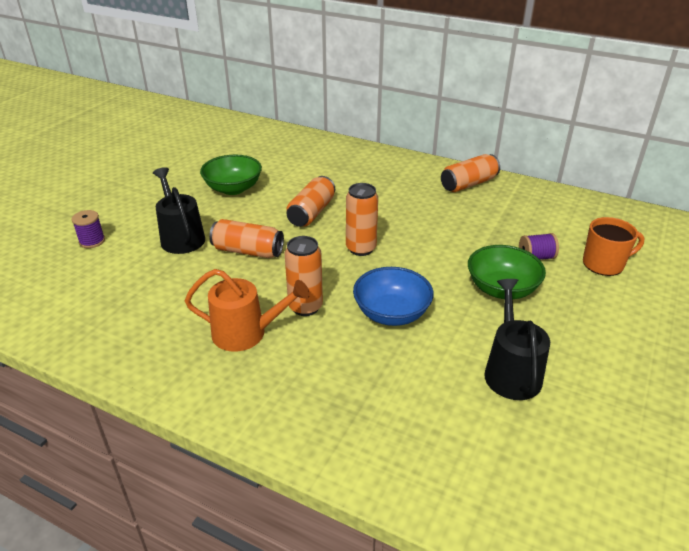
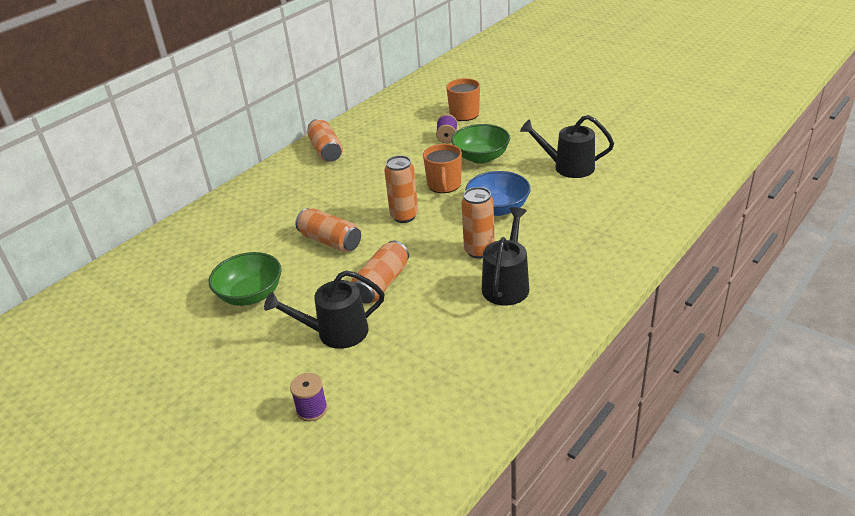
camera: 75 degrees left, 0 degrees up
orange watering can [185,269,310,352] -> black watering can [482,207,529,306]
none -> orange mug [423,144,462,193]

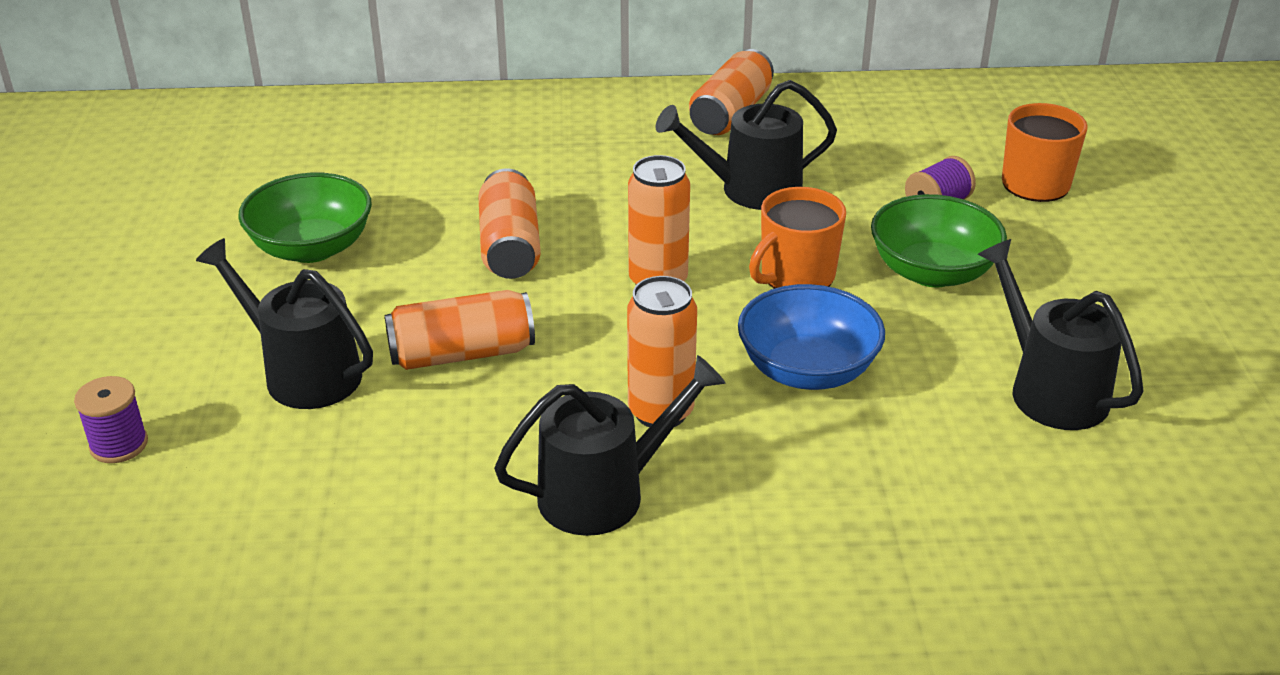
camera: 45 degrees right, 0 degrees up
none -> black watering can [656,80,837,210]

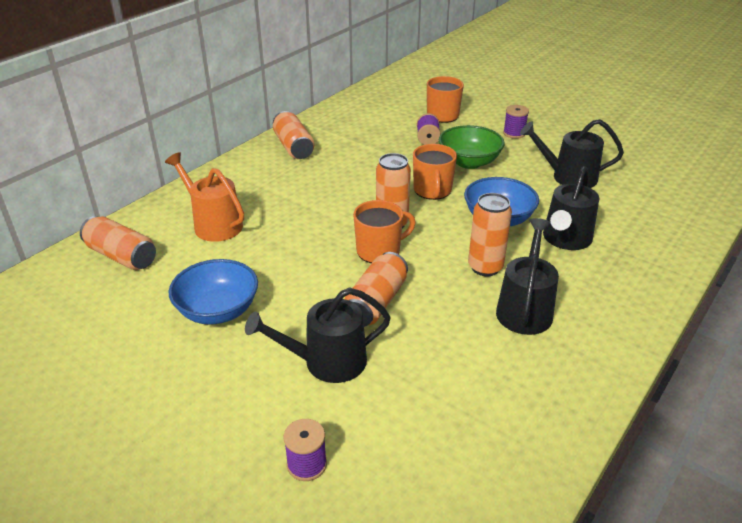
camera: 50 degrees left, 0 degrees up
green bowl [238,173,372,263] -> blue bowl [169,259,258,324]
orange can [478,168,541,279] -> orange can moved to [80,216,156,270]
black watering can [656,80,837,210] -> black watering can moved to [543,166,599,250]
none -> orange watering can [165,152,244,242]
none -> orange mug [353,200,416,263]
none -> purple spool [503,105,529,139]

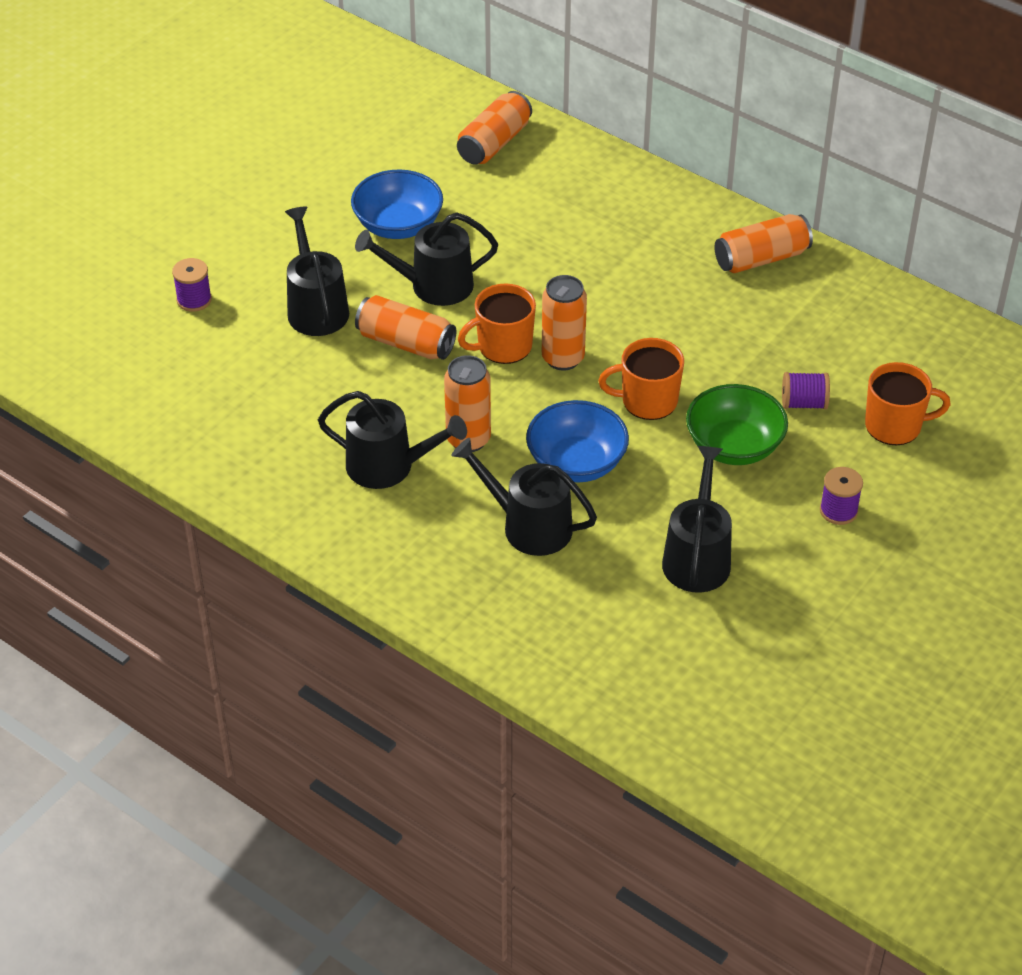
camera: 90 degrees right, 10 degrees up
orange watering can [165,152,244,242] -> none
orange mug [353,200,416,263] -> orange mug turned 90 degrees clockwise [458,283,536,364]
none -> black watering can [355,212,498,306]

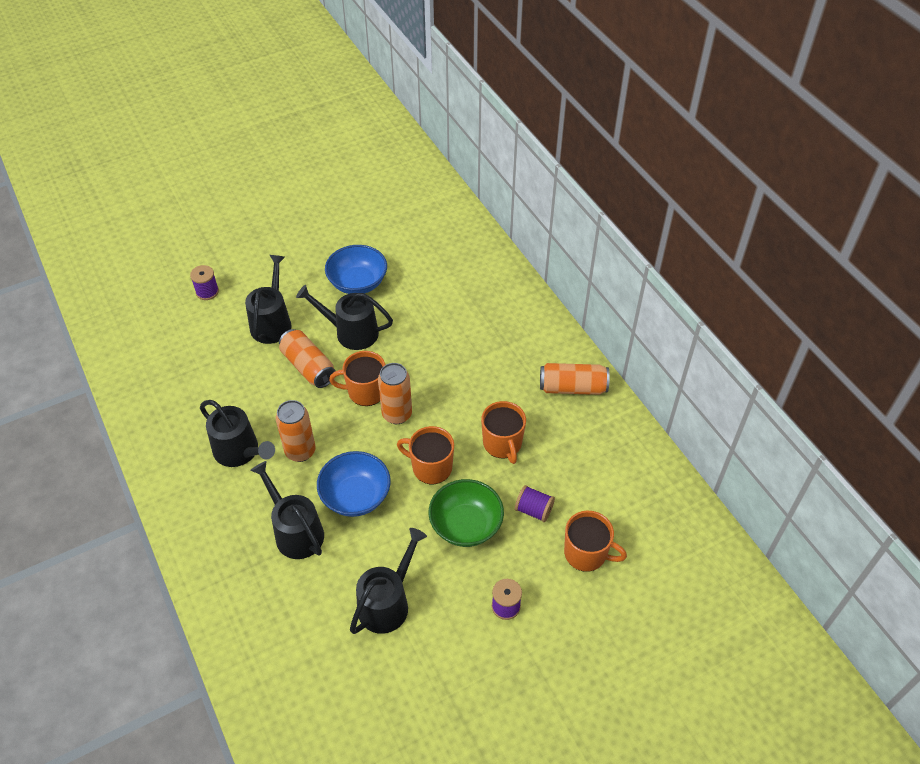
camera: 25 degrees right, 5 degrees up
orange can [457,91,532,165] -> none
none -> orange mug [481,401,526,464]

